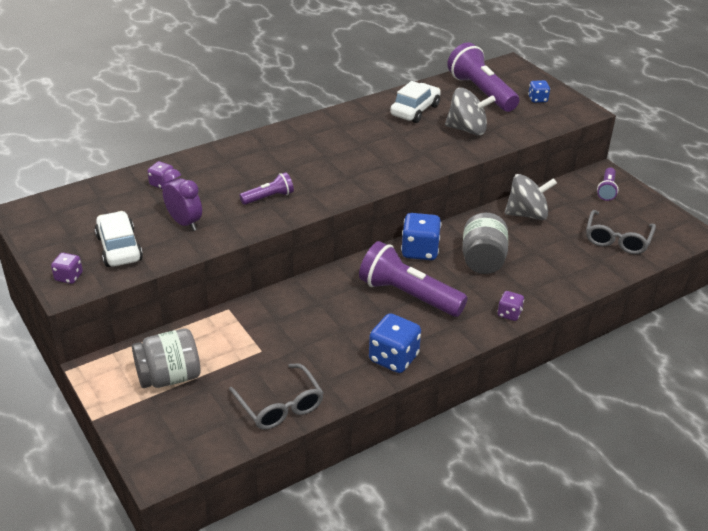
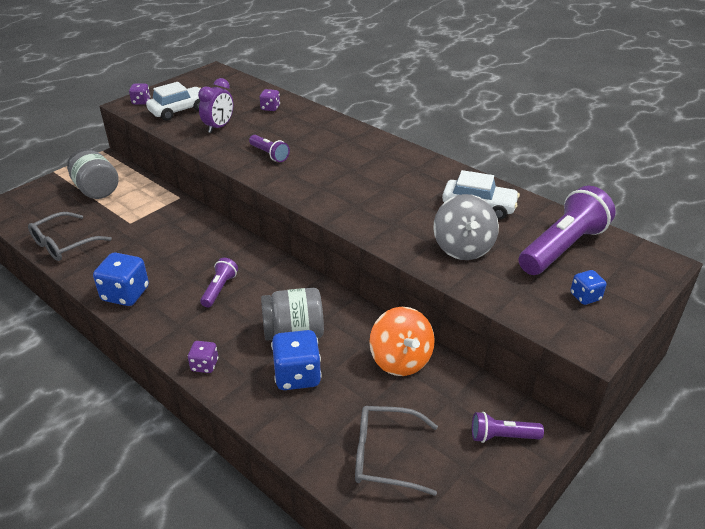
camera: 75 degrees right, 0 degrees up
purple flashlight [359,241,468,317] -> purple flashlight [200,258,238,307], size x0.50
blue dice [401,213,441,260] -> blue dice moved to [271,330,321,390]
grey spinning top [505,174,557,220] -> orange spinning top [369,307,435,376]

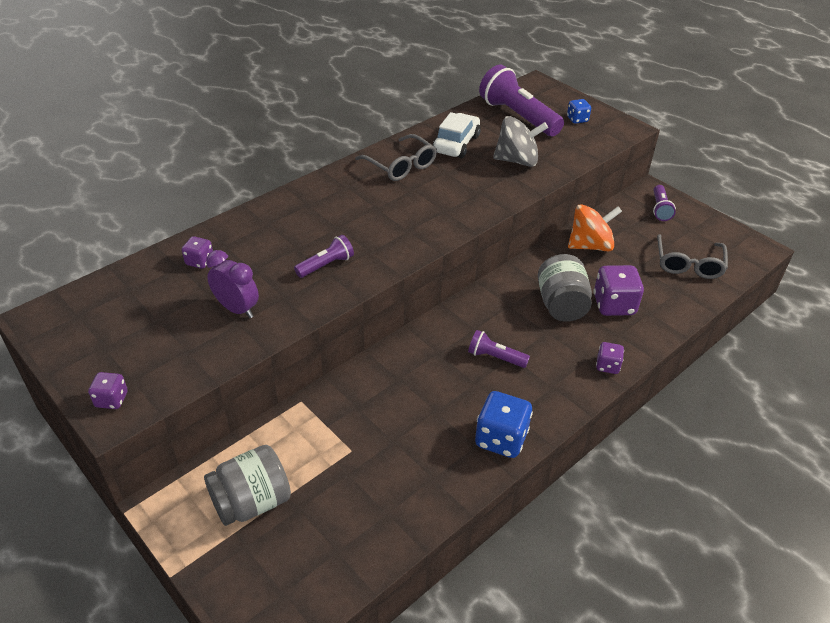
camera: 85 degrees left, 5 degrees up
grey glasses [28,212,112,261] -> grey glasses moved to [355,134,437,181]
white car [146,82,201,121] -> none
blue dice [271,330,321,390] -> purple dice [593,265,644,316]

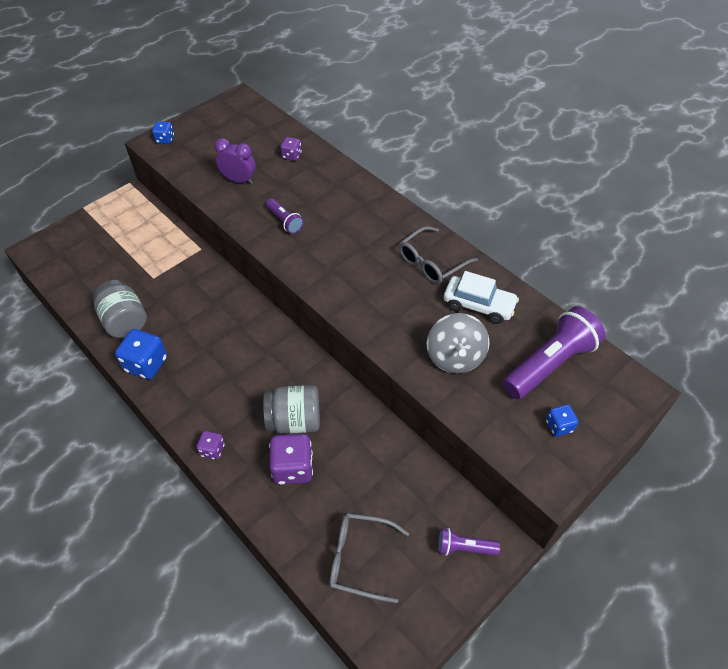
camera: 90 degrees right, 10 degrees up
purple dice [88,372,128,409] -> blue dice [152,121,174,144]
grey jar [204,445,291,526] -> grey jar moved to [93,280,147,338]
purple clock [206,250,259,318] -> purple clock turned 105 degrees counterclockwise [214,138,256,184]
purple flashlight [468,330,530,368] -> none
orange spinning top [568,204,622,251] -> none

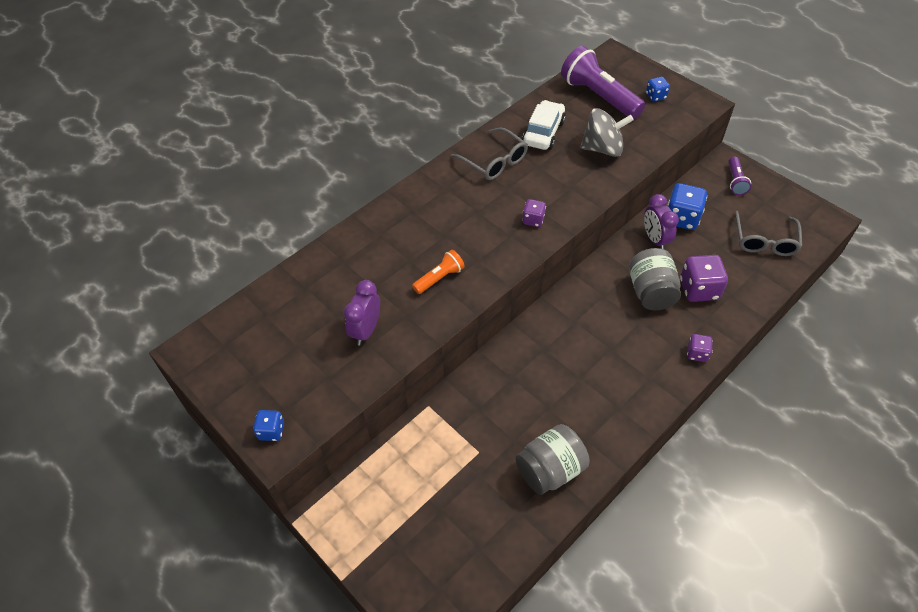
camera: 90 degrees left, 0 degrees up
blue dice [115,329,167,379] -> blue dice moved to [668,183,707,230]
purple flashlight [266,199,304,234] -> orange flashlight [412,250,465,294]
purple dice [280,137,302,161] -> purple dice moved to [522,199,546,227]
none -> purple clock [644,194,679,249]

